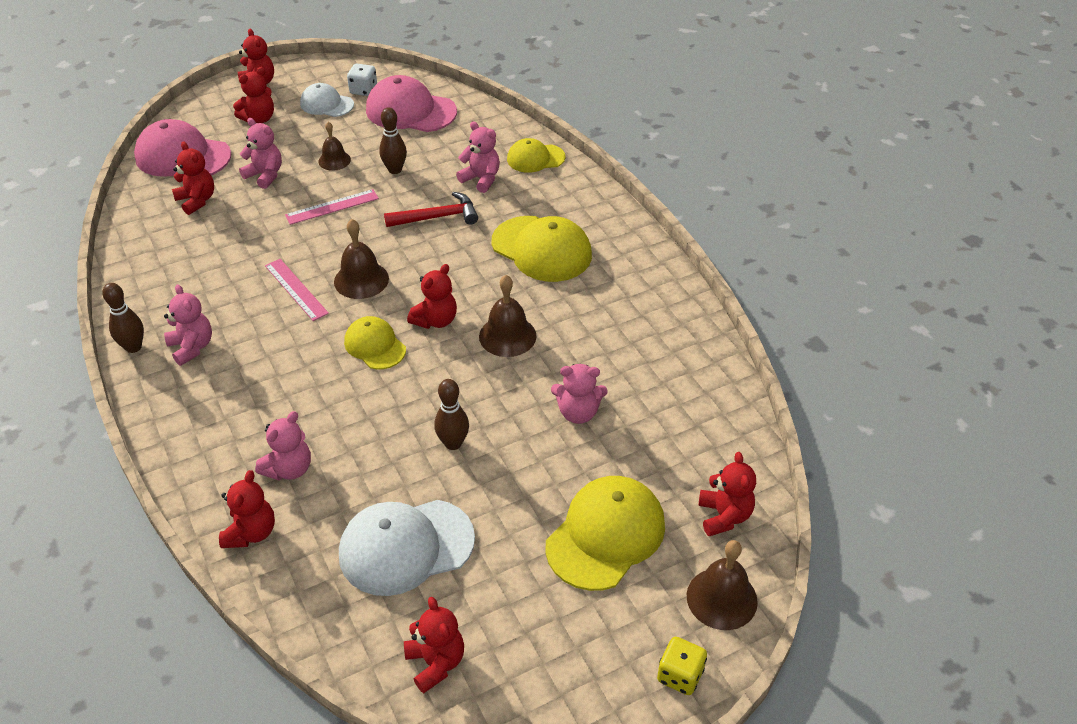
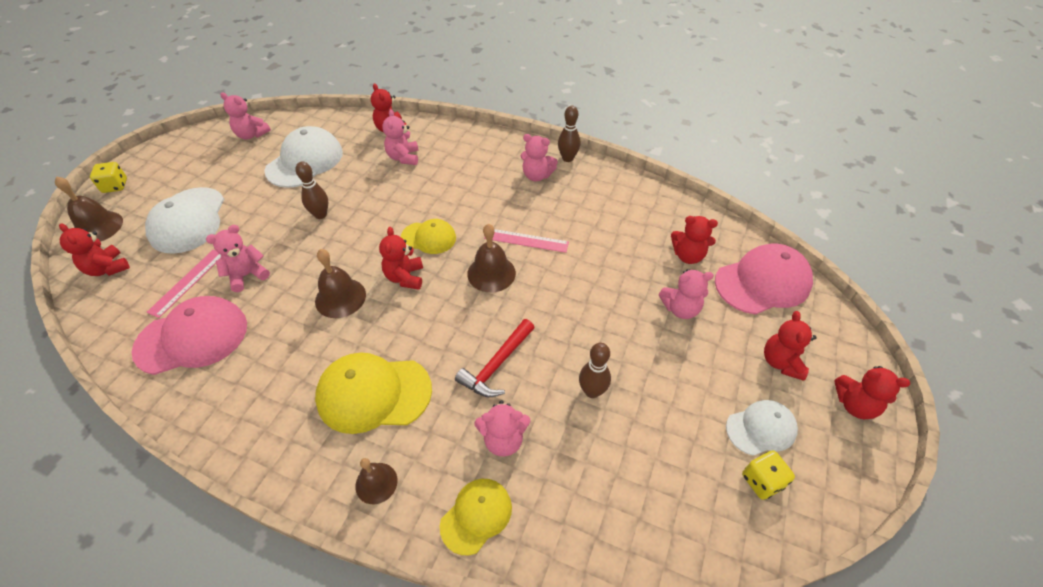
camera: 140 degrees right, 5 degrees up
pink ruler [285,189,379,225] -> pink ruler moved to [147,250,221,318]
brown bell [318,122,351,171] -> brown bell moved to [355,458,398,504]
white dice [347,64,377,96] -> yellow dice [742,450,795,500]
pink cap [366,75,457,132] -> pink cap moved to [132,296,247,375]
red teddy bear [404,597,464,693] -> pink teddy bear [220,92,271,139]
yellow cap [545,476,665,591] -> white cap [145,187,224,254]

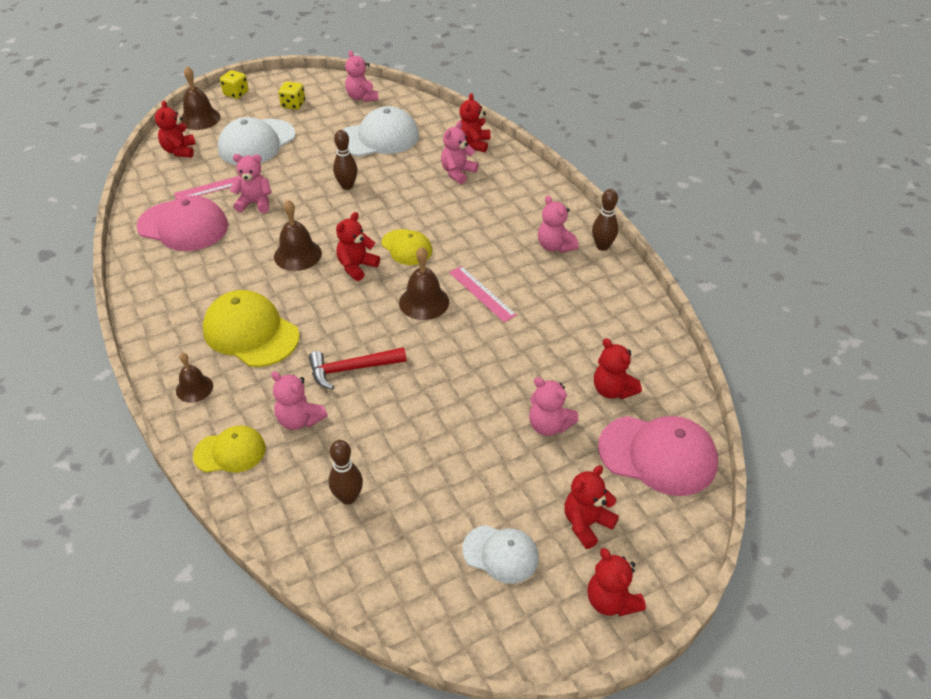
camera: 40 degrees right, 5 degrees down
brown bowling pin [579,343,611,398] -> brown bowling pin moved to [328,440,363,505]
yellow dice [742,450,795,500] -> yellow dice moved to [278,81,305,110]

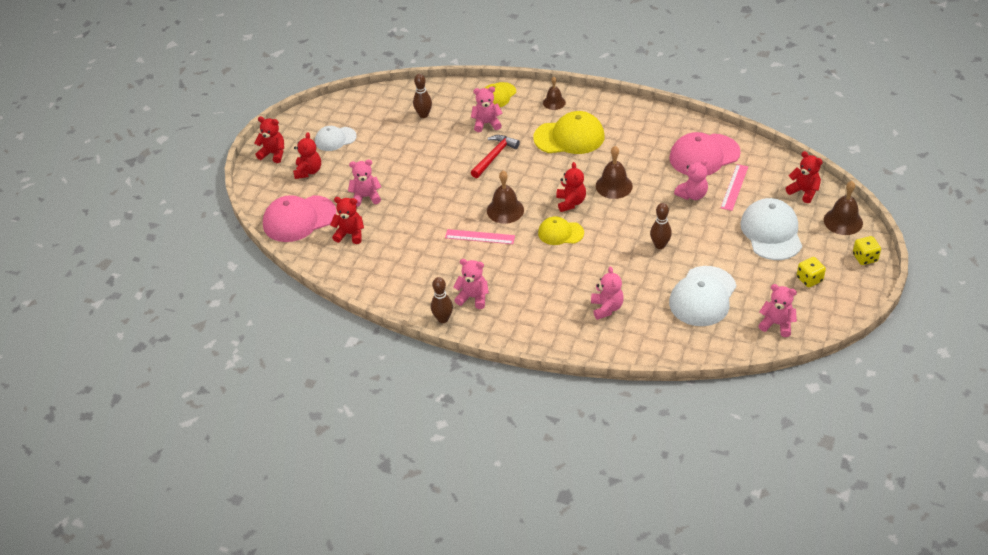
camera: 140 degrees right, 0 degrees up
red teddy bear [459,93,490,152] -> none

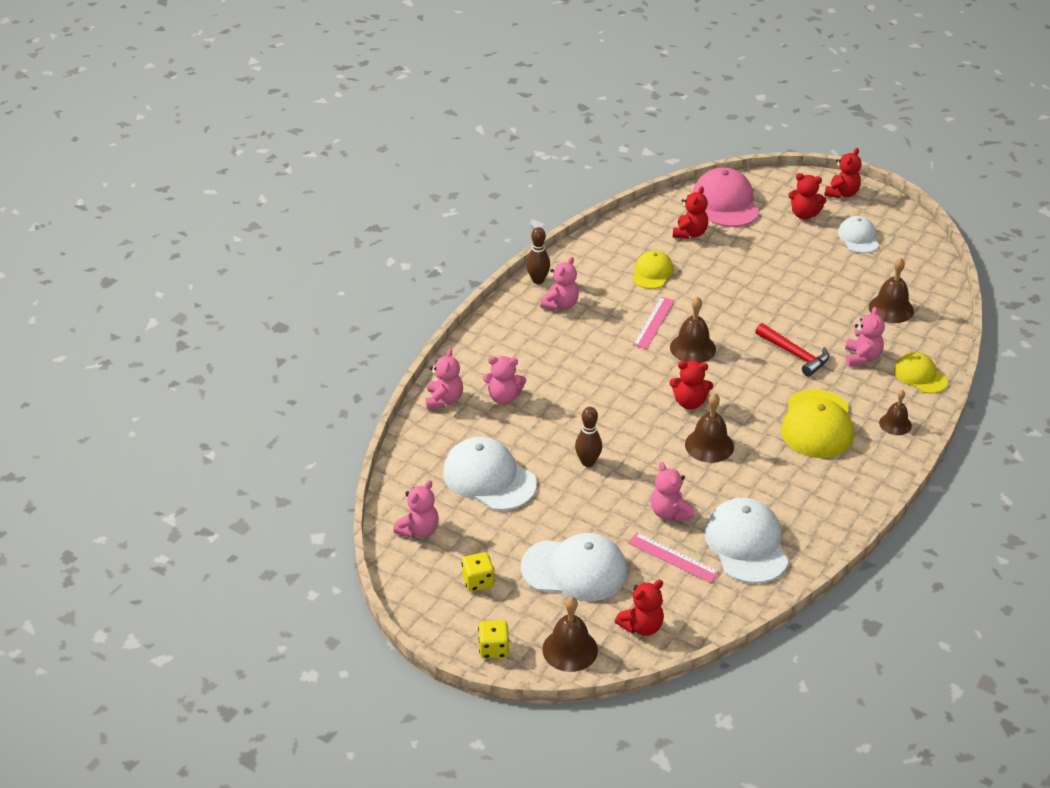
camera: 100 degrees right, 5 degrees down
pink teddy bear [348,159,381,207] -> pink teddy bear moved to [425,349,463,409]
brown bowling pin [413,74,432,118] -> brown bell [869,258,914,323]
yellow cap [538,216,584,245] -> yellow cap moved to [632,251,674,289]
pink cap [669,132,741,175] -> white cap [704,497,789,584]

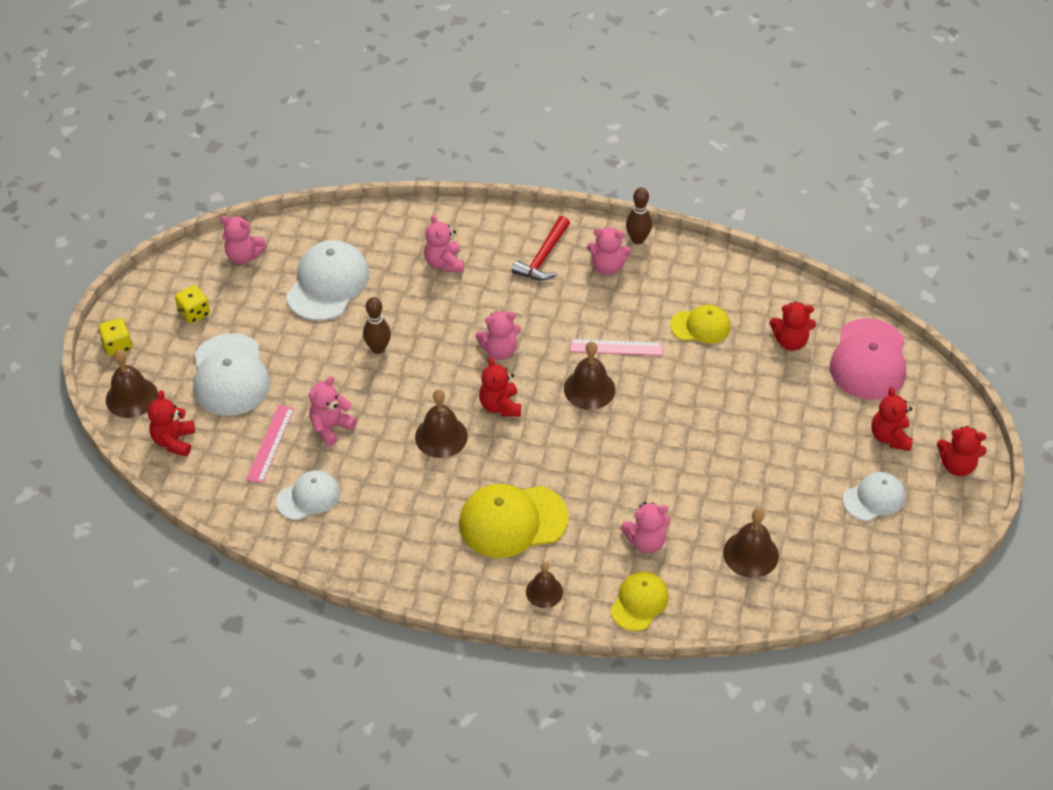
camera: 70 degrees right, 10 degrees up
pink teddy bear [425,349,463,409] -> pink teddy bear moved to [475,311,521,360]
red teddy bear [615,580,664,636] -> red teddy bear turned 60 degrees clockwise [148,390,195,457]
pink cap [693,167,759,227] -> pink cap turned 135 degrees clockwise [830,318,906,400]
white cap [704,497,789,584] -> white cap [276,470,340,520], size x0.60
red hammer [755,323,829,377] -> red hammer moved to [512,216,570,281]

